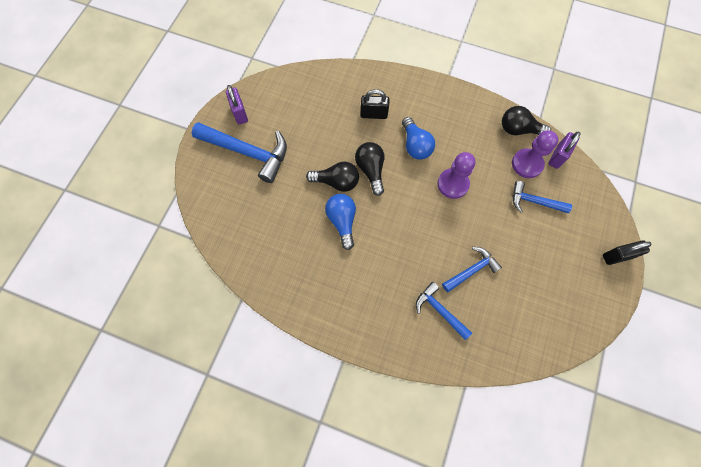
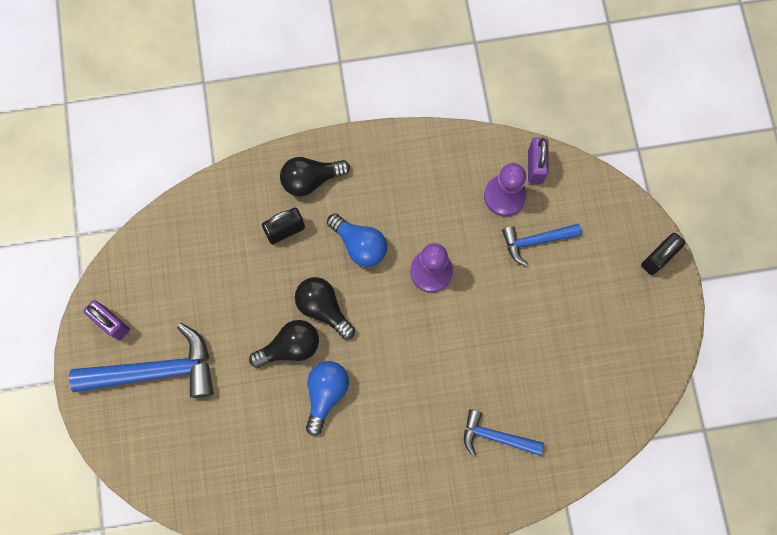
camera: 30 degrees left, 5 degrees up
blue light bulb [325,194,356,250] -> blue light bulb turned 60 degrees clockwise [306,361,349,436]
blue hammer [442,247,502,292] -> none
black light bulb [502,106,551,135] -> black light bulb moved to [280,157,350,196]

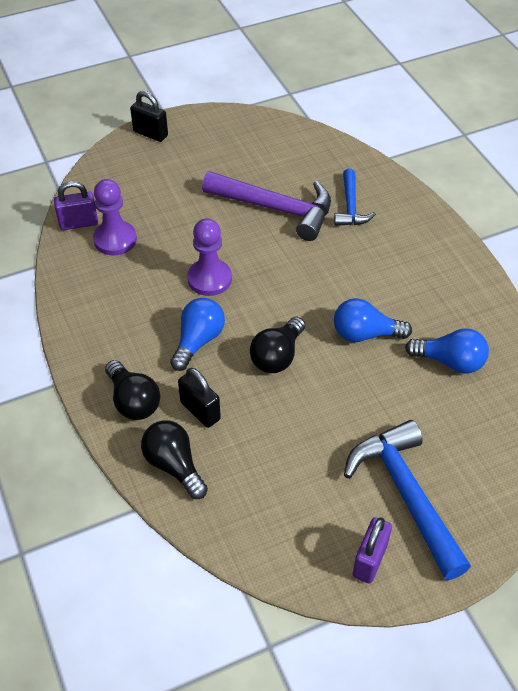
camera: 105 degrees left, 25 degrees down
black light bulb [249,320,319,368] -> black light bulb moved to [141,420,208,499]
blue hammer [502,224,582,266] -> none
none -> purple hammer [202,171,331,241]
none -> blue light bulb [405,328,489,374]

